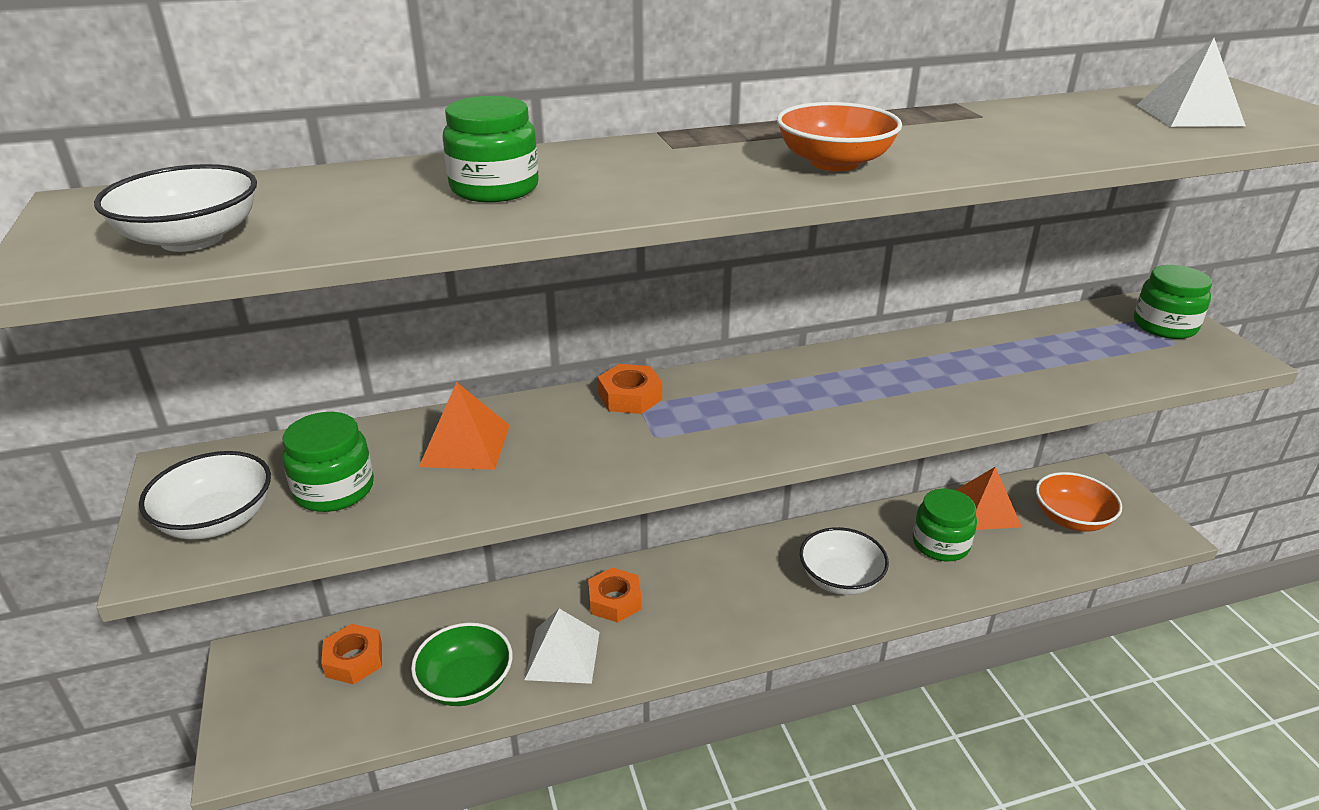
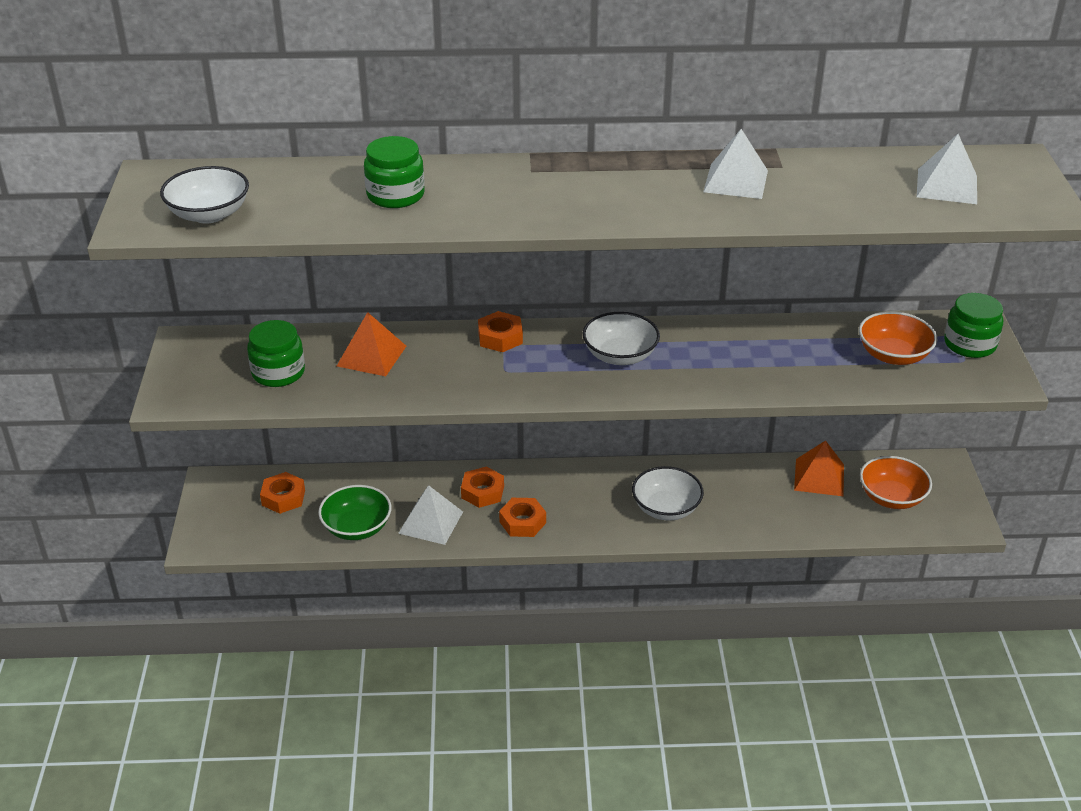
camera: 15 degrees right, 5 degrees up
white bowl [139,451,271,540] -> white bowl moved to [583,312,660,365]
orange bowl [777,102,902,171] -> orange bowl moved to [859,311,937,365]
green jar [913,489,977,561] -> none
none -> orange nut [499,498,546,537]
none -> white pyramid [703,129,768,199]

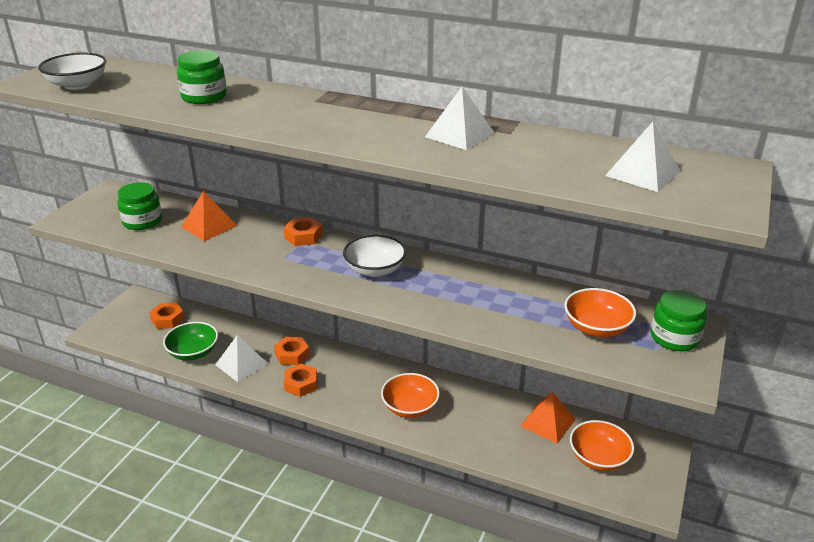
camera: 25 degrees right, 5 degrees down
white bowl [632,466,704,521] -> orange bowl [381,373,440,418]

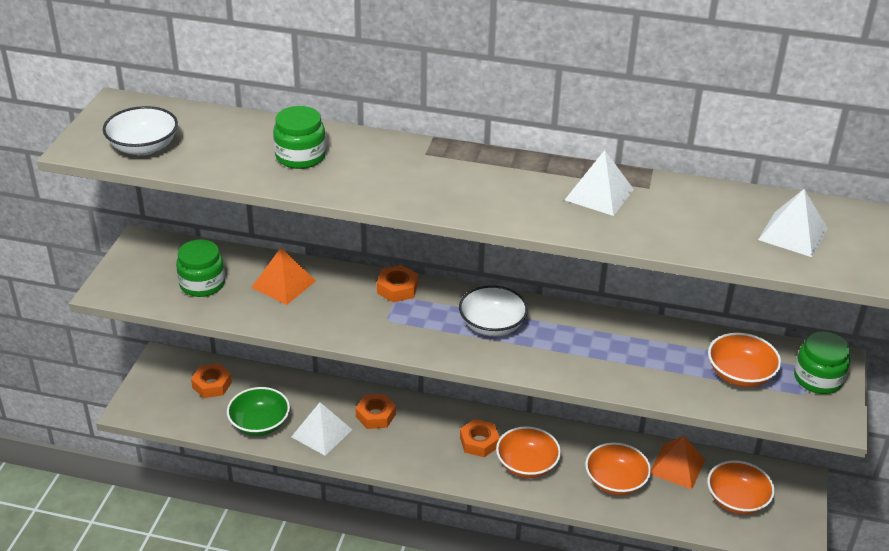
camera: 10 degrees left, 5 degrees up
orange nut [284,364,318,397] -> orange nut moved to [460,419,500,457]
none -> orange bowl [585,443,651,496]

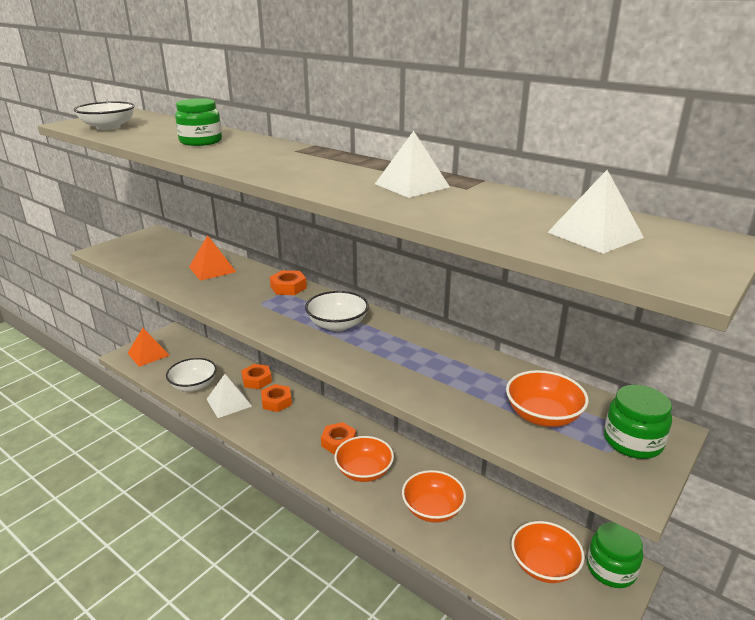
camera: 25 degrees right, 10 degrees down
green jar [176,240,225,297] -> green jar moved to [587,522,643,588]
orange nut [191,363,232,398] -> orange nut moved to [241,364,272,389]
green bowl [227,387,290,436] -> white bowl [166,358,217,391]
orange pyramid [651,436,705,489] -> orange pyramid moved to [128,328,170,367]

